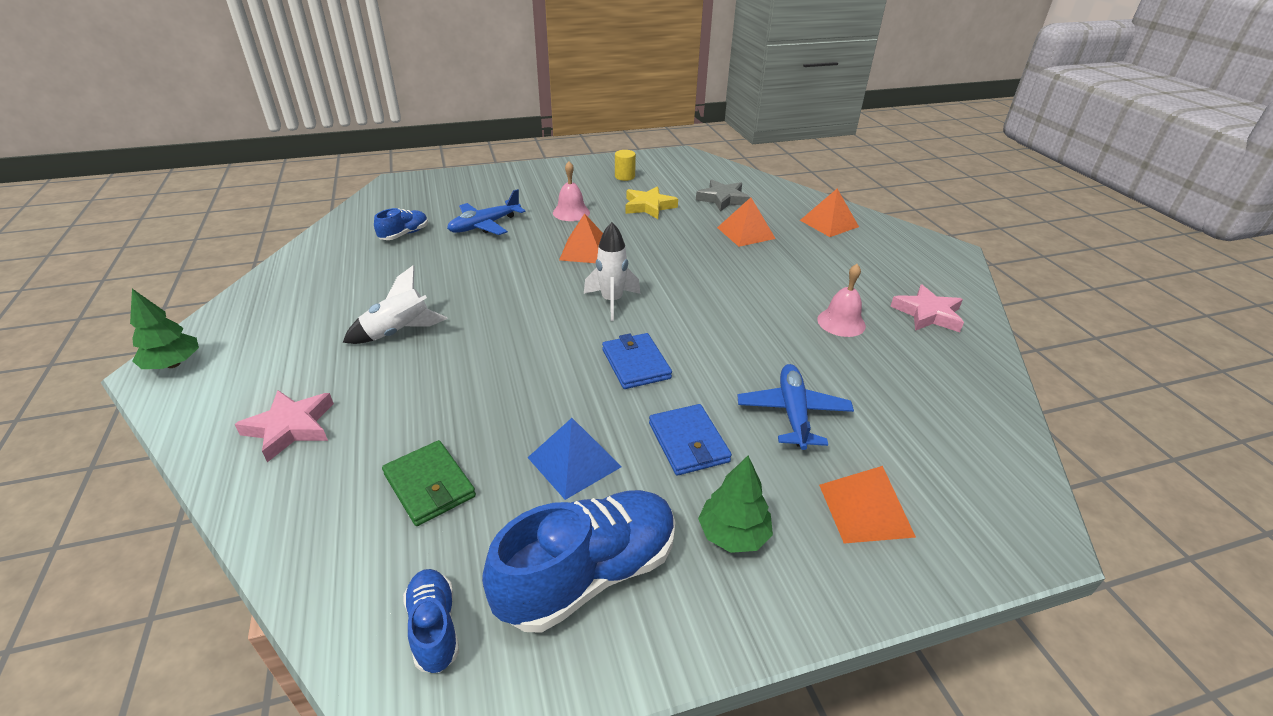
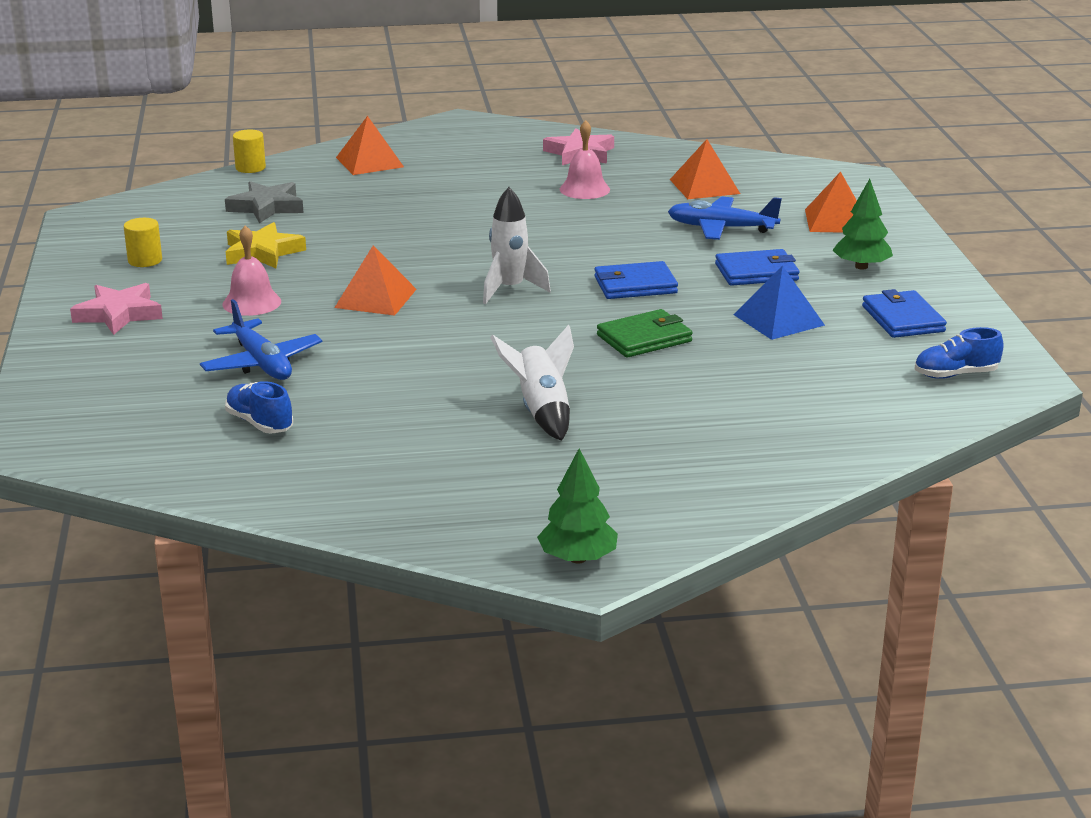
camera: 80 degrees left, 10 degrees down
pink star [234,390,334,462] -> pink star moved to [70,283,163,335]
green wallet [382,440,476,526] -> green wallet moved to [597,309,693,358]
blue shoe [482,490,676,633] -> blue wallet [862,289,947,338]
orange pyramid [717,197,776,247] -> orange pyramid moved to [670,139,740,199]
none -> yellow cylinder [233,130,266,173]

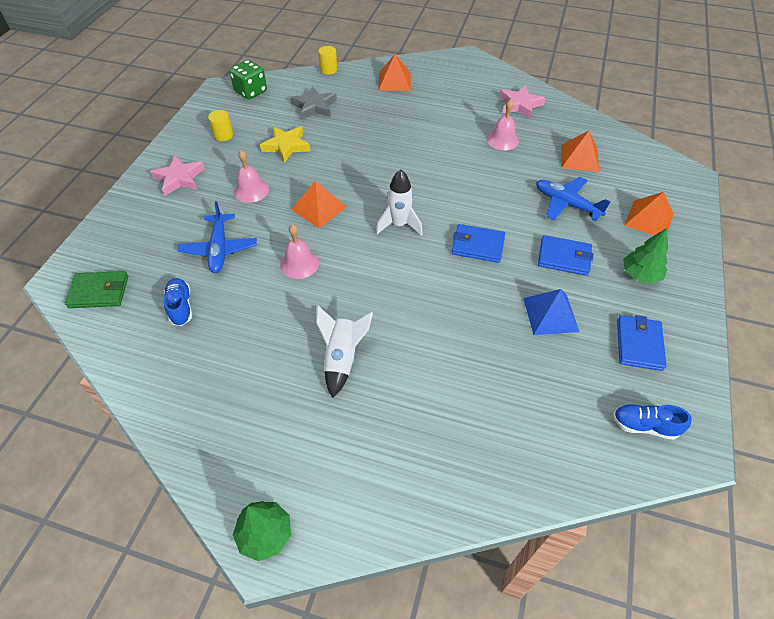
camera: 25 degrees right, 25 degrees up
green wallet [597,309,693,358] -> green wallet moved to [65,271,128,308]
none -> green dice [229,60,267,99]
none -> pink bell [280,224,319,279]

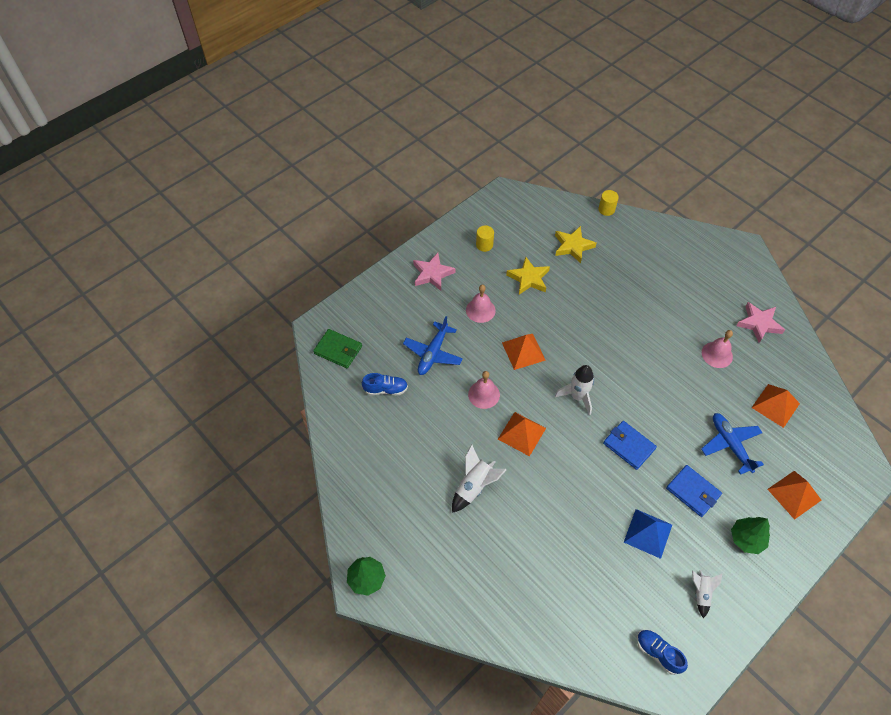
camera: 30 degrees right, 5 degrees up
blue shoe [164,278,192,326] -> blue shoe turned 75 degrees clockwise [362,373,408,395]
green dice [229,60,267,99] -> none
grey star [291,86,337,119] -> yellow star [555,226,597,263]
orange pyramid [378,54,411,91] -> orange pyramid moved to [498,412,546,456]
blue wallet [617,315,666,371] -> white rocket [692,570,722,618]

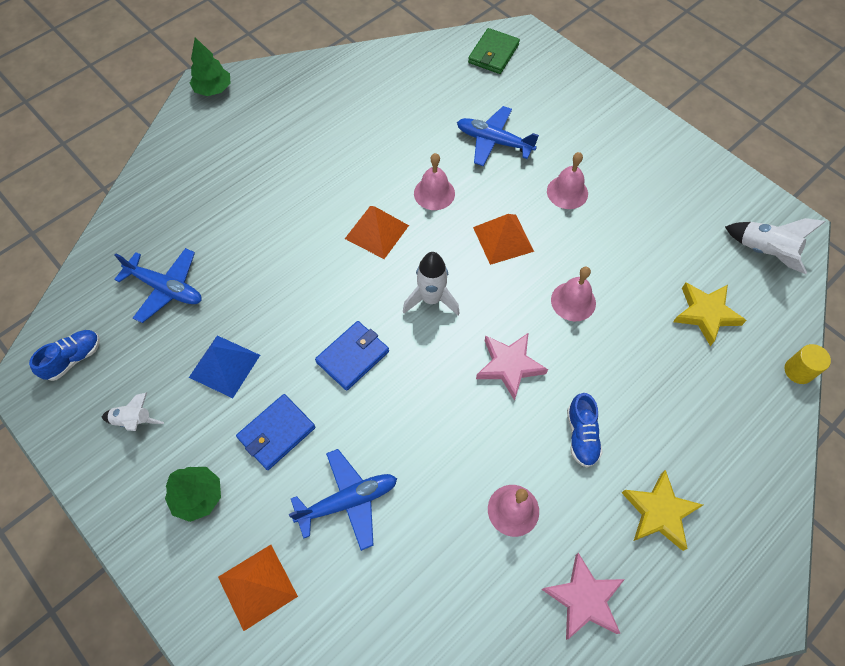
camera: 90 degrees right, 5 degrees up
blue shoe [362,373,408,395] -> blue shoe moved to [567,393,603,468]
pink star [413,253,455,291] -> pink star moved to [476,333,548,401]
white rocket [452,444,507,513] -> white rocket moved to [725,218,825,274]
yellow cylinder [476,225,494,252] -> none
yellow star [506,257,550,294] -> yellow star moved to [622,470,703,551]
orange pyramid [751,384,800,428] -> none
none -> blue plane [114,248,202,323]
none -> pink bell [551,267,596,321]

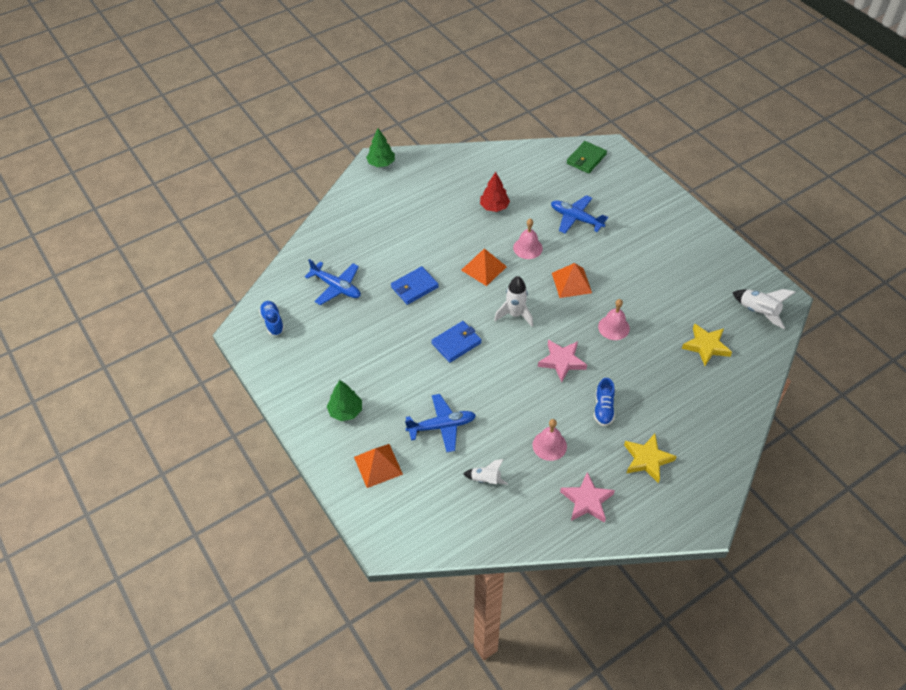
camera: 10 degrees right, 10 degrees down
blue shoe [29,330,100,381] -> blue shoe turned 75 degrees counterclockwise [259,301,284,335]
white rocket [102,393,164,431] -> white rocket moved to [463,459,508,485]
blue pyramid [189,336,260,398] -> none
blue wallet [236,394,315,470] -> blue wallet moved to [391,266,439,305]
pink bell [547,152,588,209] -> none
yellow cylinder [785,344,831,384] -> none
none -> red tree [480,172,510,212]

